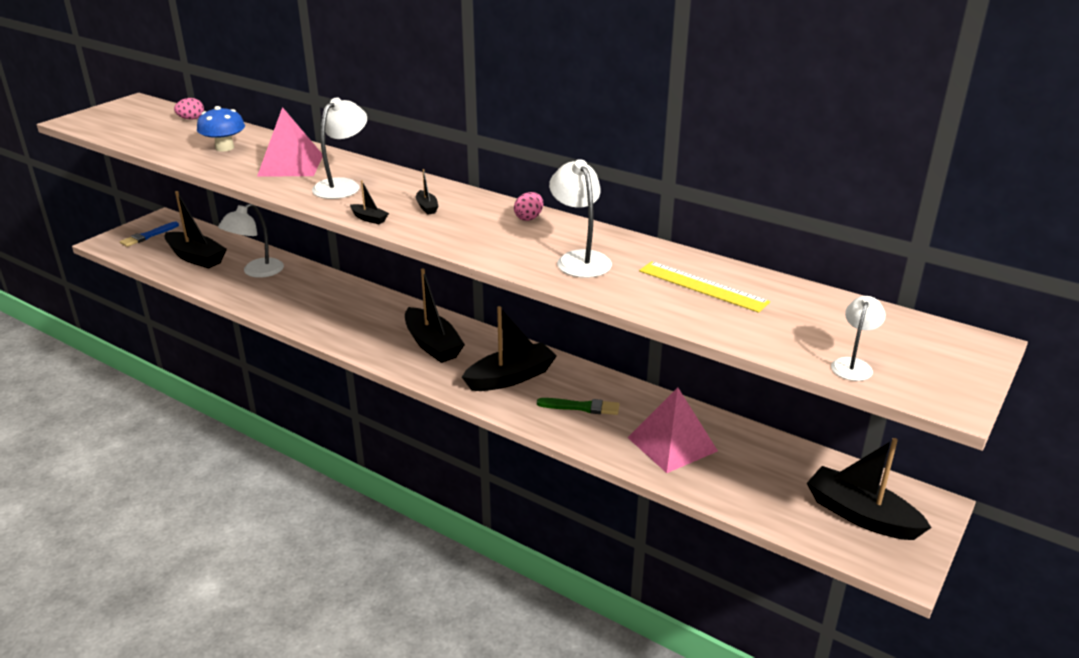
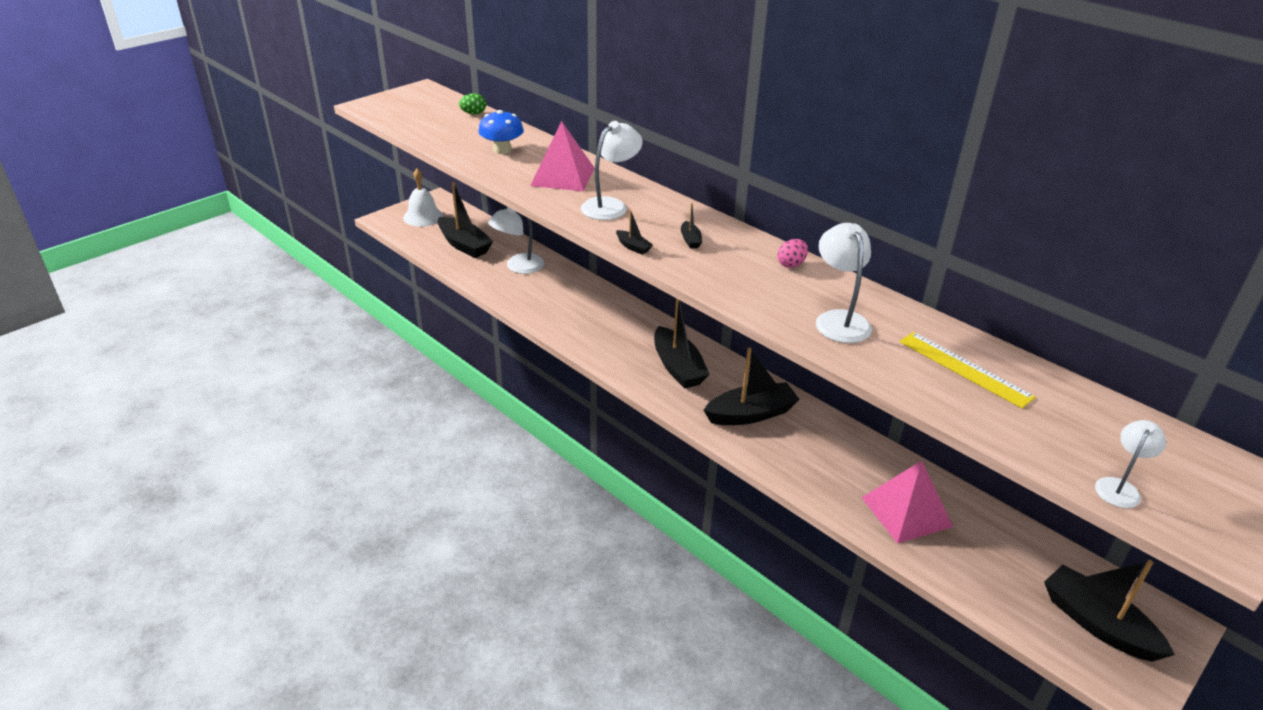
camera: 10 degrees right, 5 degrees up
blue brush [120,222,179,247] -> white bell [403,168,443,227]
pink egg [174,98,204,120] -> green egg [459,93,486,114]
green brush [537,398,619,415] -> none

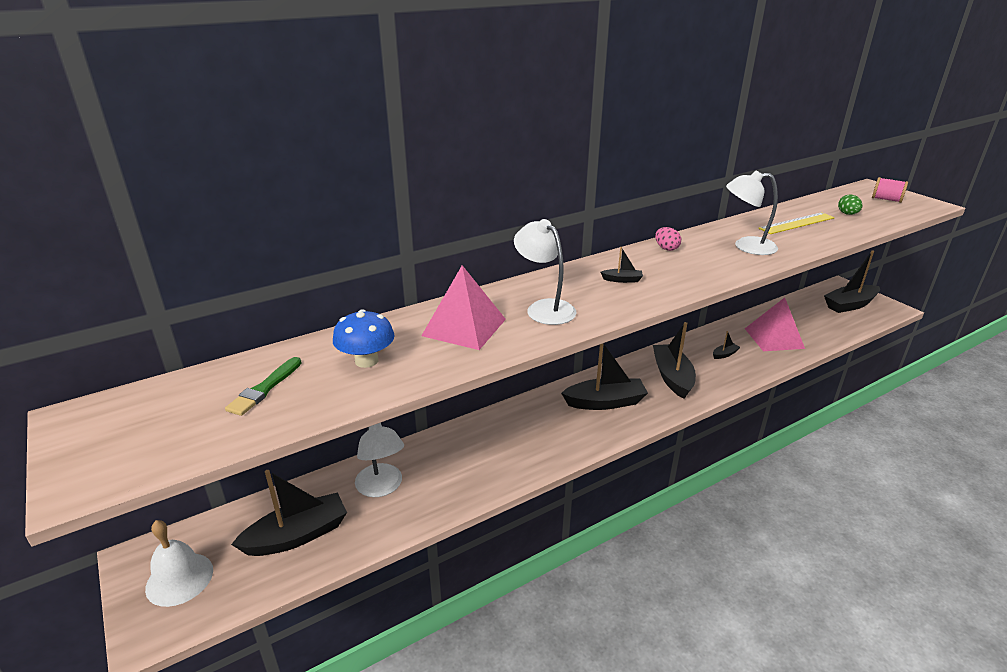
camera: 75 degrees left, 5 degrees down
green egg [459,93,486,114] -> green egg moved to [838,195,862,215]
black boat [616,210,653,254] -> black boat moved to [713,331,740,359]
white lamp [1095,420,1166,508] -> none
none -> green brush [225,357,302,416]
none -> pink spool [872,177,908,203]

